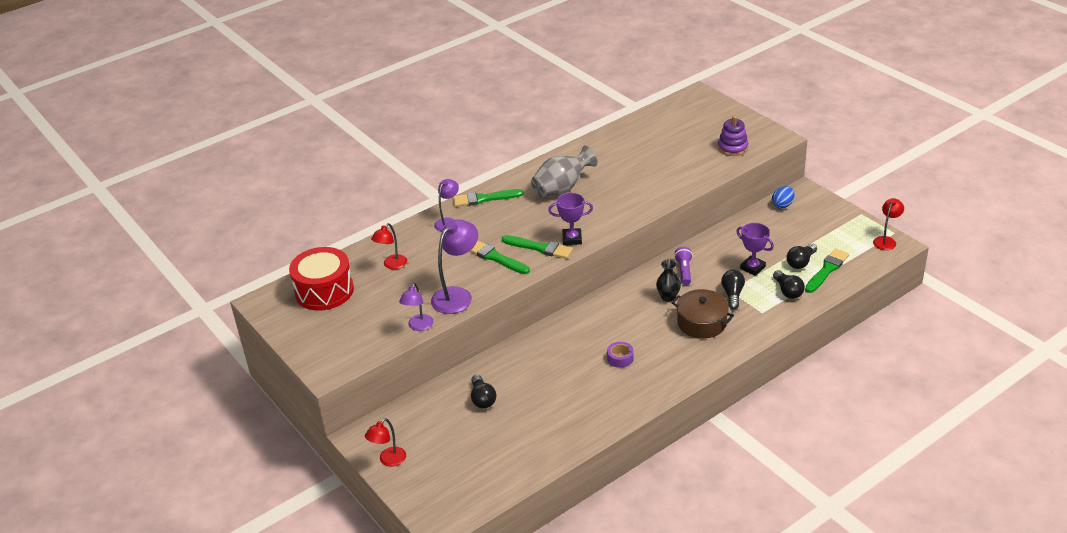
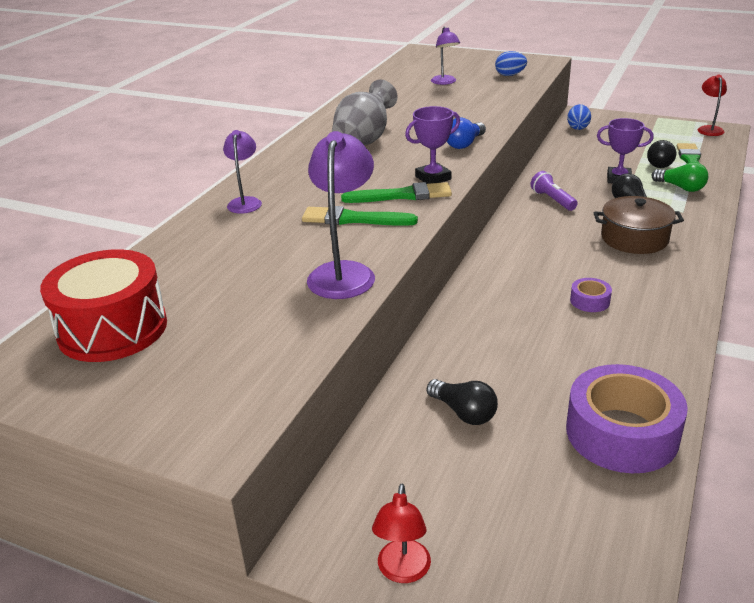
camera: 30 degrees left, 5 degrees down
red lamp [371,223,407,269] -> none
purple lamp [399,283,433,331] -> purple lamp moved to [431,27,460,85]
green brush [453,189,524,207] -> none
black vase [656,259,681,302] -> none
purple stacking toy [718,116,748,156] -> blue egg [495,51,527,76]
black light bulb [773,270,805,299] -> green light bulb [652,162,708,192]
none -> blue light bulb [447,117,486,149]
none -> purple tape [566,364,688,473]

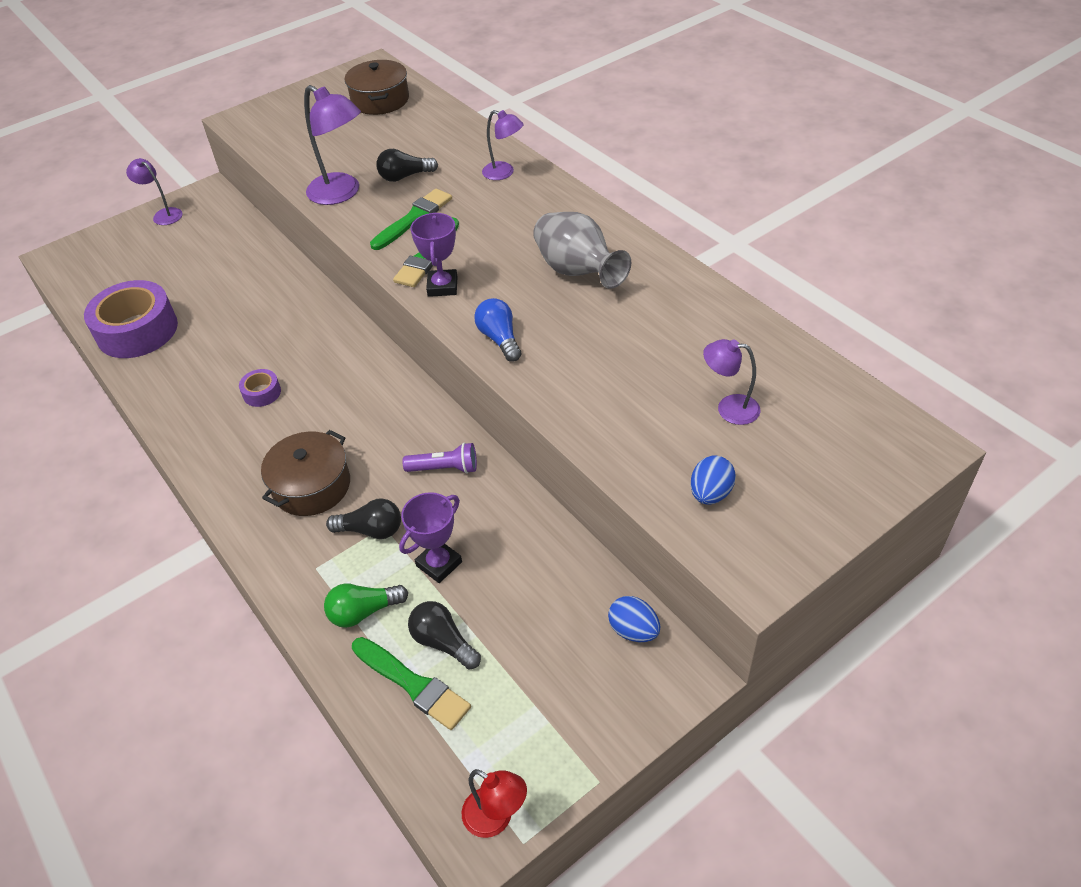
camera: 120 degrees right, 15 degrees up
red drum [40,249,167,362] -> brown pot [345,60,409,115]
red lamp [372,484,431,583] -> purple lamp [126,158,183,225]
black light bulb [427,379,498,425] -> black light bulb moved to [376,149,438,182]

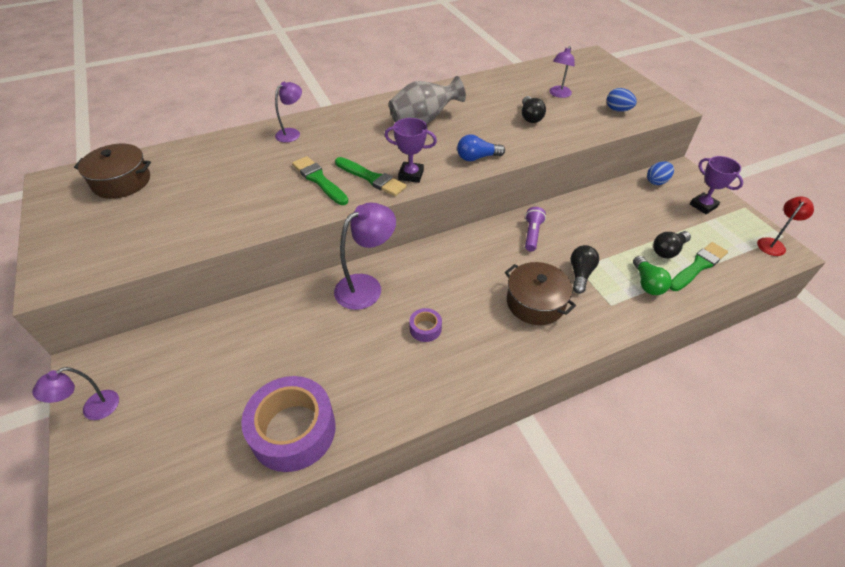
camera: 80 degrees left, 0 degrees up
purple lamp [304,85,361,205] -> purple lamp moved to [334,203,396,310]
black light bulb [376,149,438,182] -> black light bulb moved to [522,96,546,123]
purple trophy [399,492,462,583] -> purple trophy moved to [690,156,743,214]

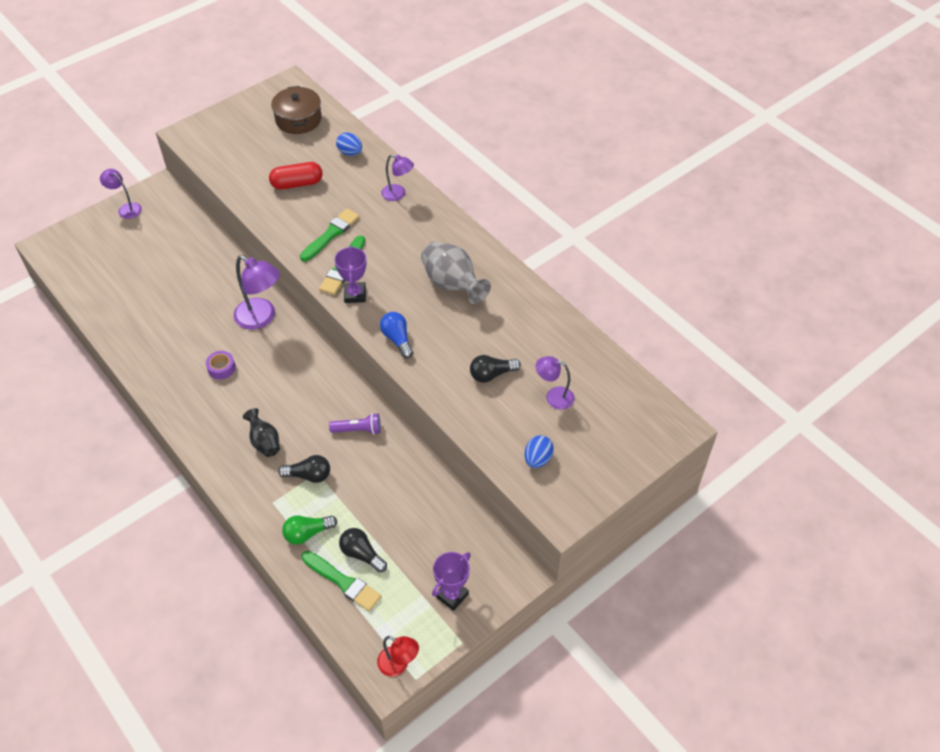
camera: 75 degrees right, 5 degrees up
purple tape [241,376,336,472] -> none
brown pot [505,262,576,325] -> black vase [243,408,280,457]
blue egg [647,161,674,185] -> blue egg moved to [336,132,362,156]
none -> red capsule [269,162,323,190]

